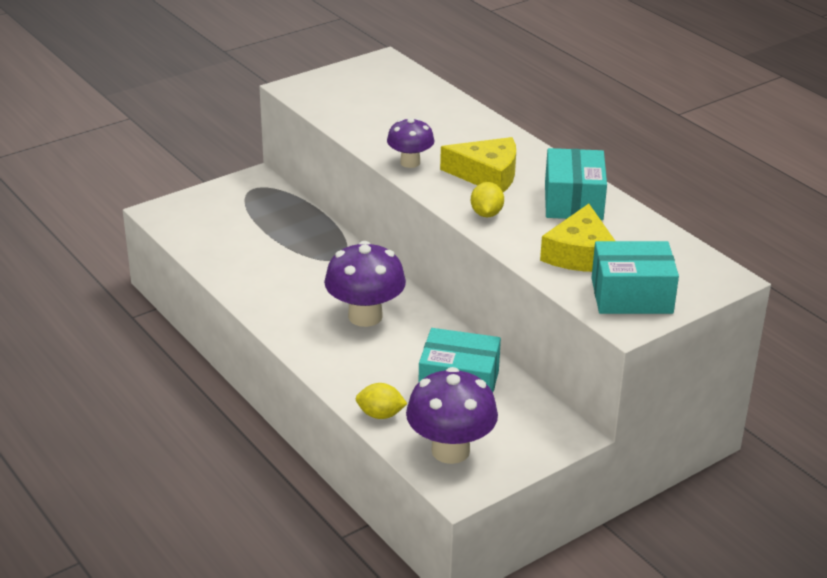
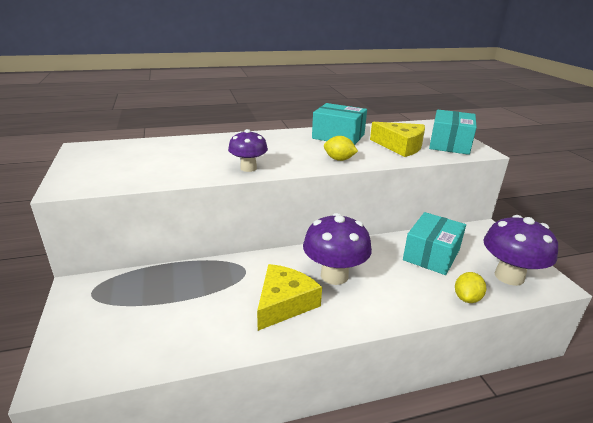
camera: 70 degrees left, 5 degrees down
yellow cheese [440,137,516,192] -> yellow cheese moved to [257,264,322,331]

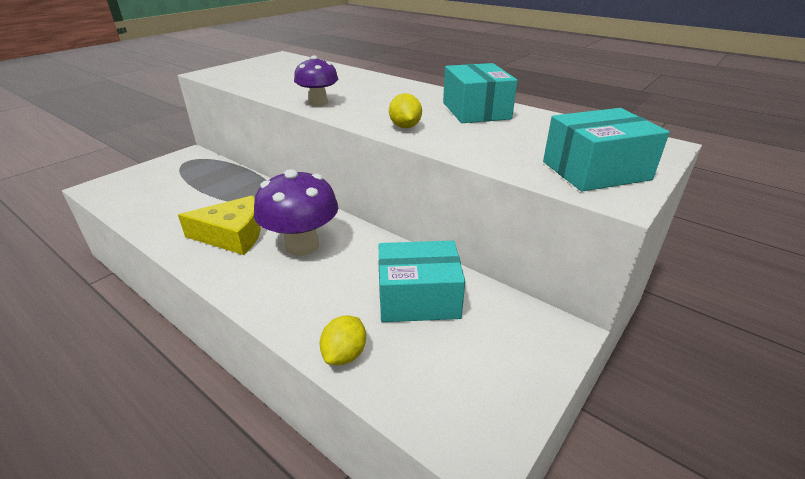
camera: 55 degrees right, 5 degrees up
yellow cheese [370,122,425,157] -> none
yellow lemon [455,272,486,303] -> yellow lemon turned 60 degrees counterclockwise [320,315,366,365]
purple mushroom [483,215,558,286] -> none

